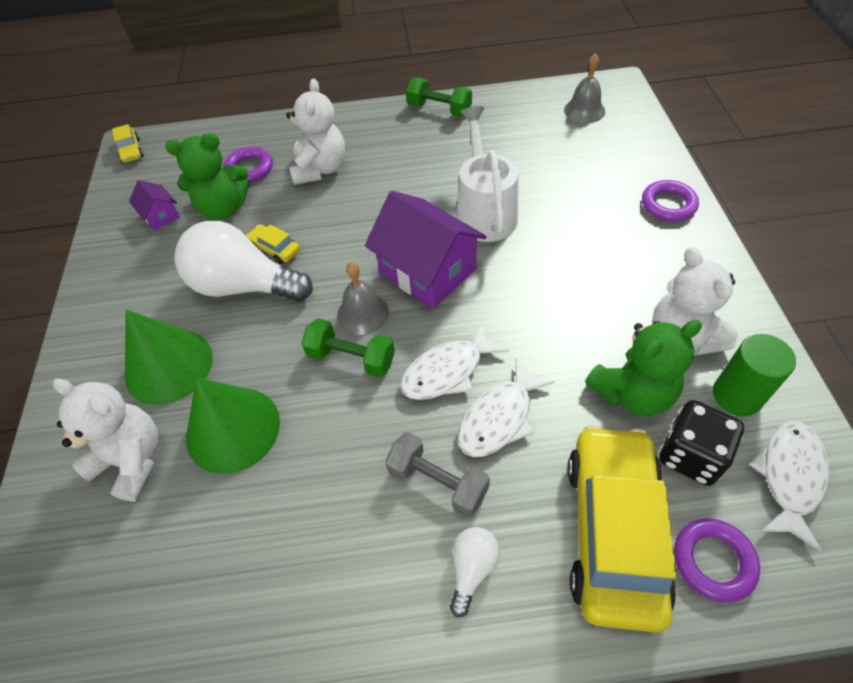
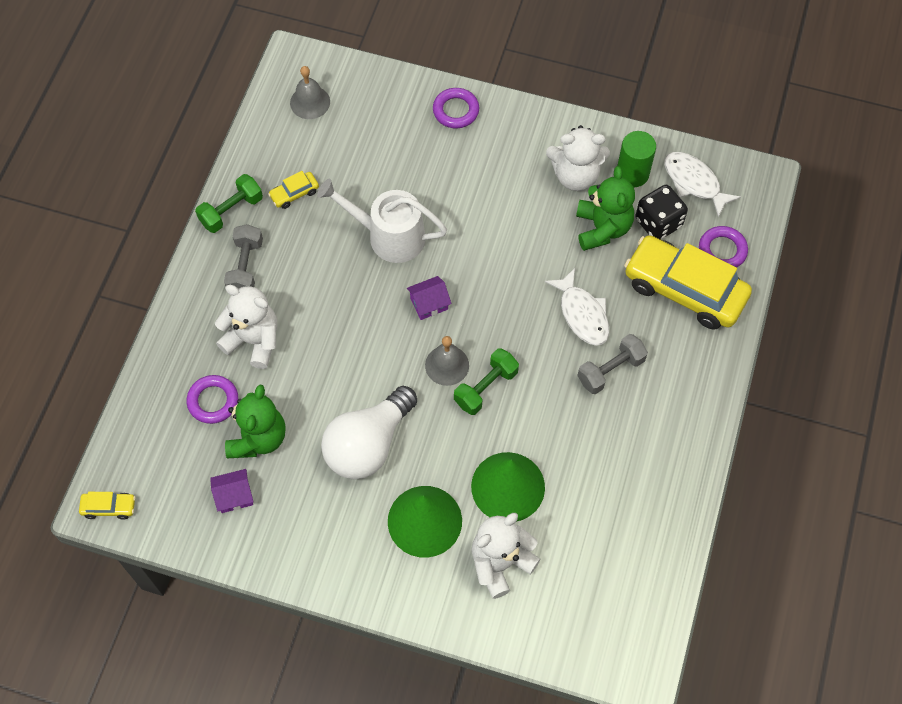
camera: 70 degrees left, 10 degrees up
yellow car [246,224,300,264] -> yellow car moved to [268,171,319,209]
purple house [365,191,486,308] -> purple house [407,276,451,320], size x0.48
white fish [400,322,509,400] -> none
white light bulb [450,527,500,617] -> none
none -> grey dumbbell [224,224,263,289]

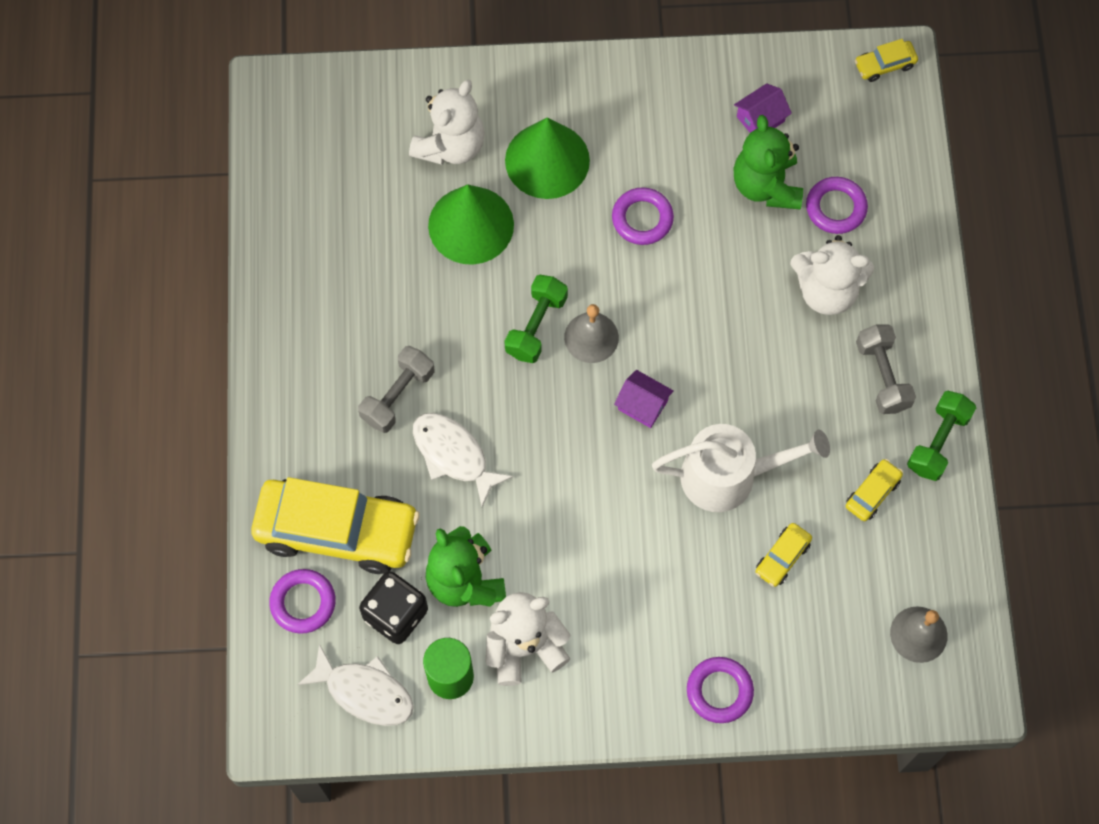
camera: 160 degrees right, 5 degrees up
white light bulb [321,386,417,479] -> purple ring [612,187,674,245]
purple house [407,276,451,320] -> purple house turned 75 degrees clockwise [614,370,674,428]
none -> yellow car [755,523,812,587]

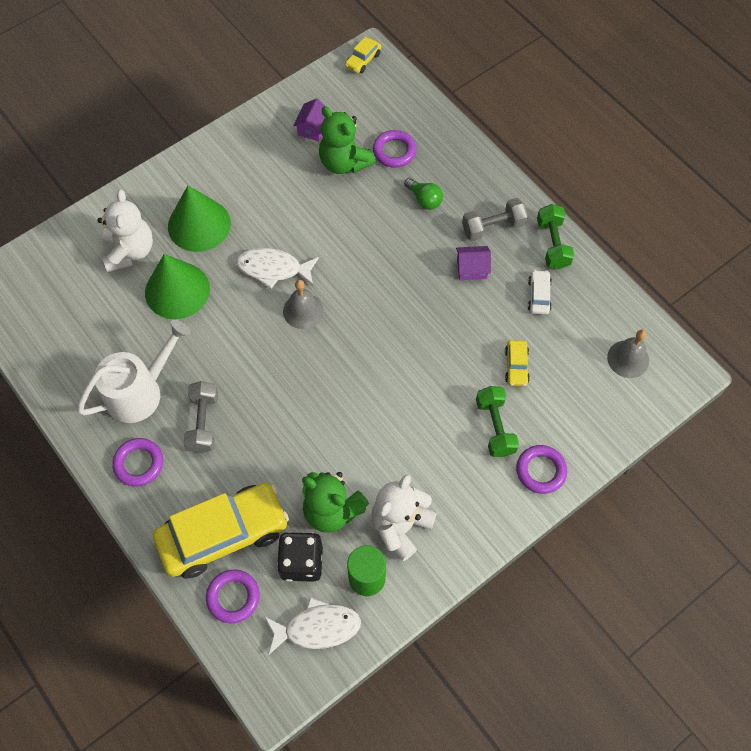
camera: 35 degrees left, 5 degrees down
white fish [413,413,513,507] -> white fish moved to [236,248,319,289]
green dumbbell [504,275,568,363] -> green dumbbell moved to [476,386,519,457]
purple ring [612,187,674,245] -> purple ring moved to [112,438,163,487]
purple house [614,370,674,428] -> purple house moved to [456,246,491,280]
white watering can [652,424,830,512] -> white watering can moved to [77,320,190,423]
white teddy bear [790,235,874,315] -> green light bulb [404,178,443,210]
yellow car [846,459,903,521] -> white car [528,270,552,315]
grey dumbbell [856,324,916,414] -> grey dumbbell turned 60 degrees counterclockwise [462,198,528,241]

